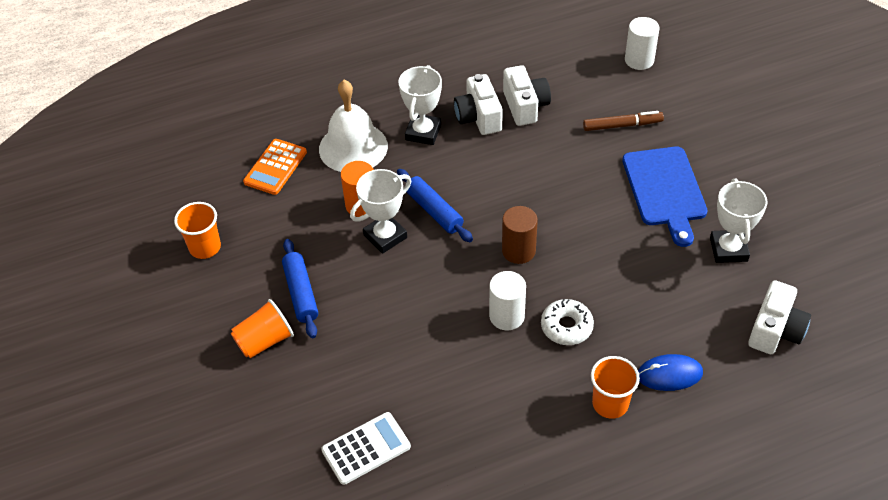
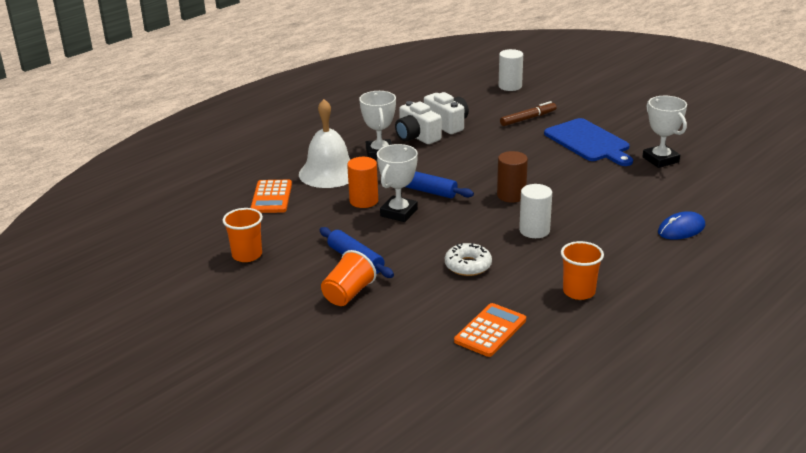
camera: 25 degrees left, 20 degrees down
white calculator [322,412,411,485] -> orange calculator [454,303,526,357]
white donut [541,299,594,345] -> white donut moved to [445,243,492,276]
orange cup [591,356,640,419] -> orange cup moved to [561,241,604,300]
white camera [748,280,811,354] -> none

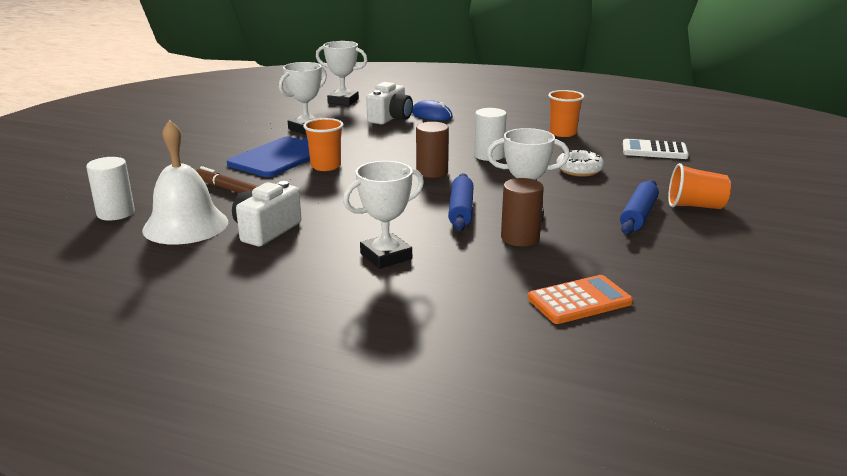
camera: 115 degrees left, 5 degrees down
orange cup [222,208,263,262] -> orange cup moved to [303,118,344,171]
white bell [299,99,351,188] -> white bell moved to [142,120,228,245]
orange cylinder [347,157,378,208] -> brown cylinder [501,178,544,246]
white camera [395,101,441,144] -> white camera moved to [366,82,413,124]
orange calculator [454,303,526,357] -> white calculator [623,139,689,159]
none -> white trophy [316,41,368,106]

